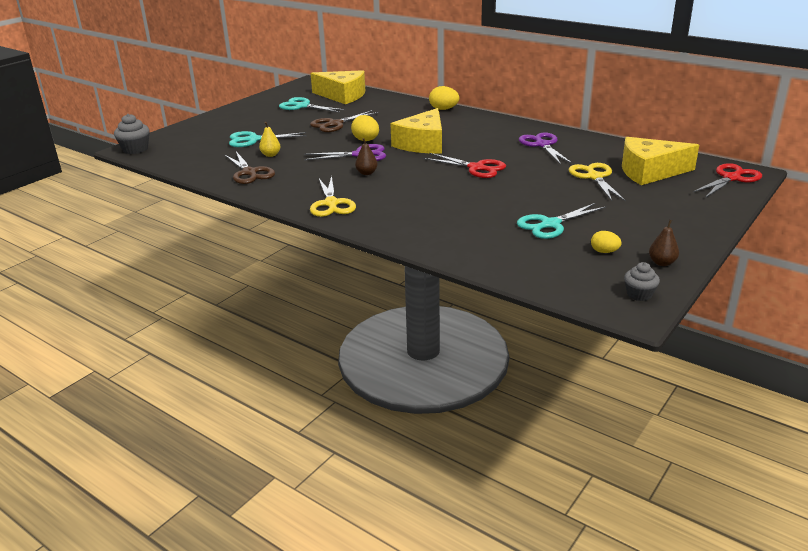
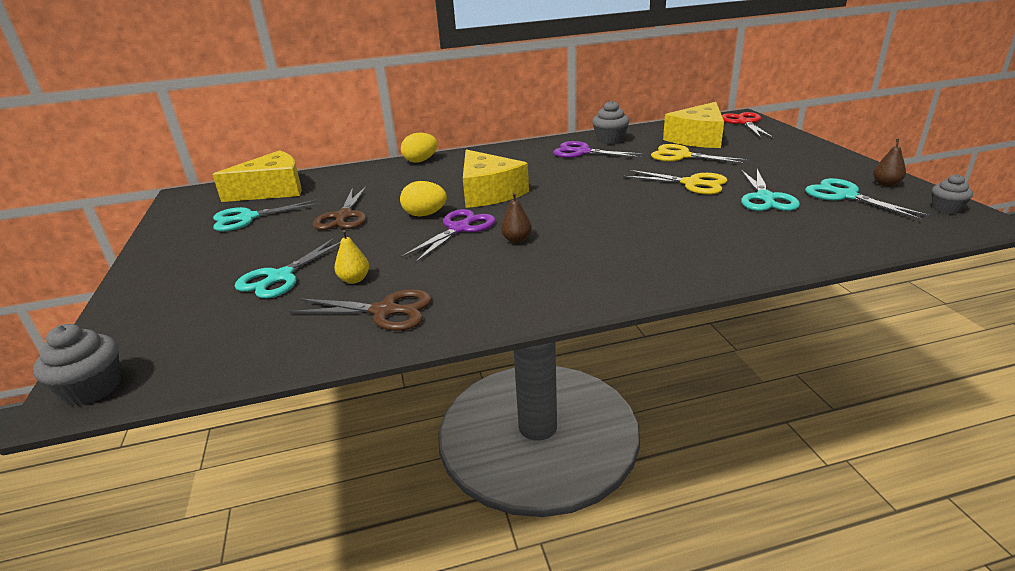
camera: 50 degrees left, 0 degrees up
yellow scissors [310,176,356,217] -> yellow scissors moved to [622,170,727,194]
red scissors [423,153,506,178] -> none
yellow egg [591,231,622,253] -> turquoise scissors [805,178,931,220]
none -> grey cupcake [592,100,629,144]

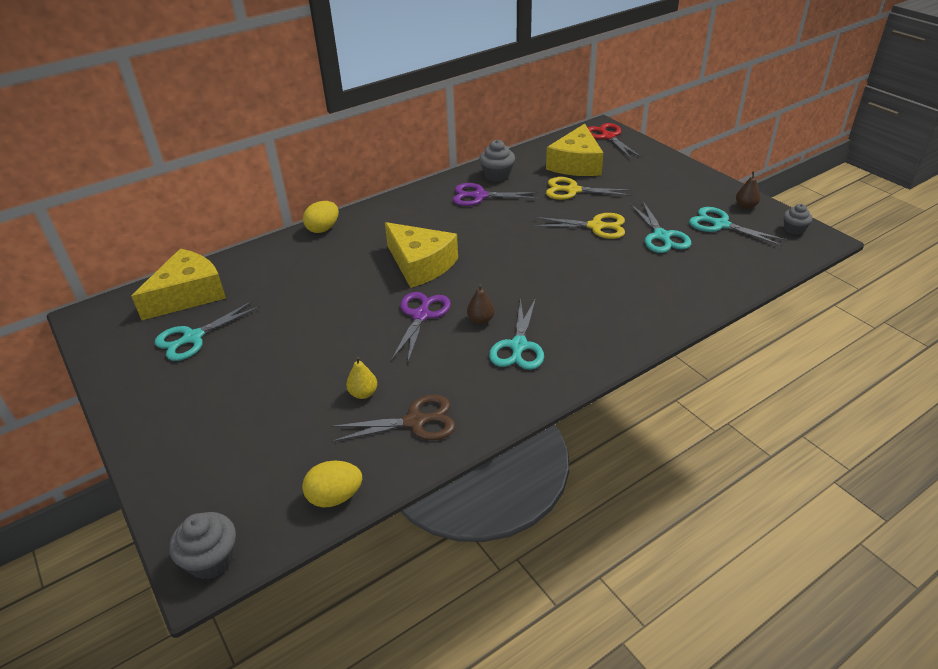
camera: 20 degrees left, 10 degrees up
turquoise scissors [235,237,341,298] -> turquoise scissors moved to [489,297,544,370]
brown scissors [313,186,367,230] -> none
yellow egg [400,181,447,216] -> yellow egg moved to [302,461,362,508]

